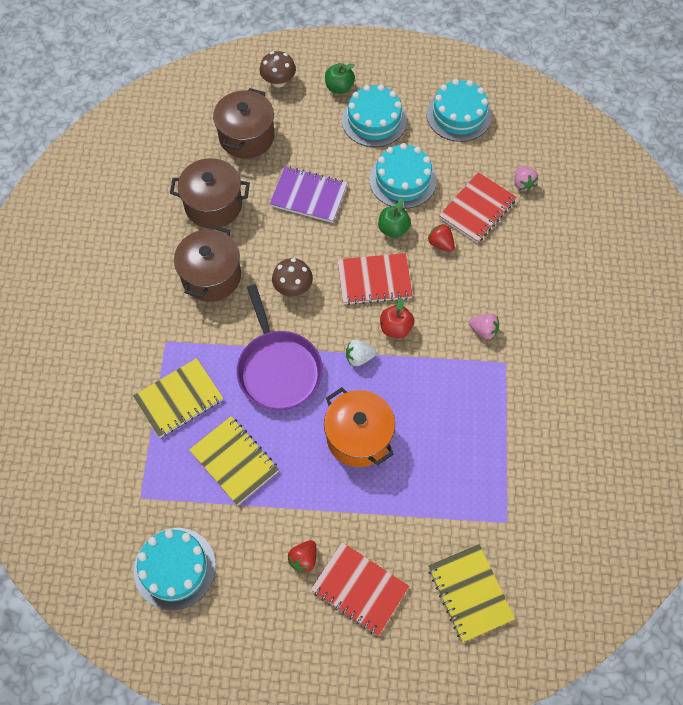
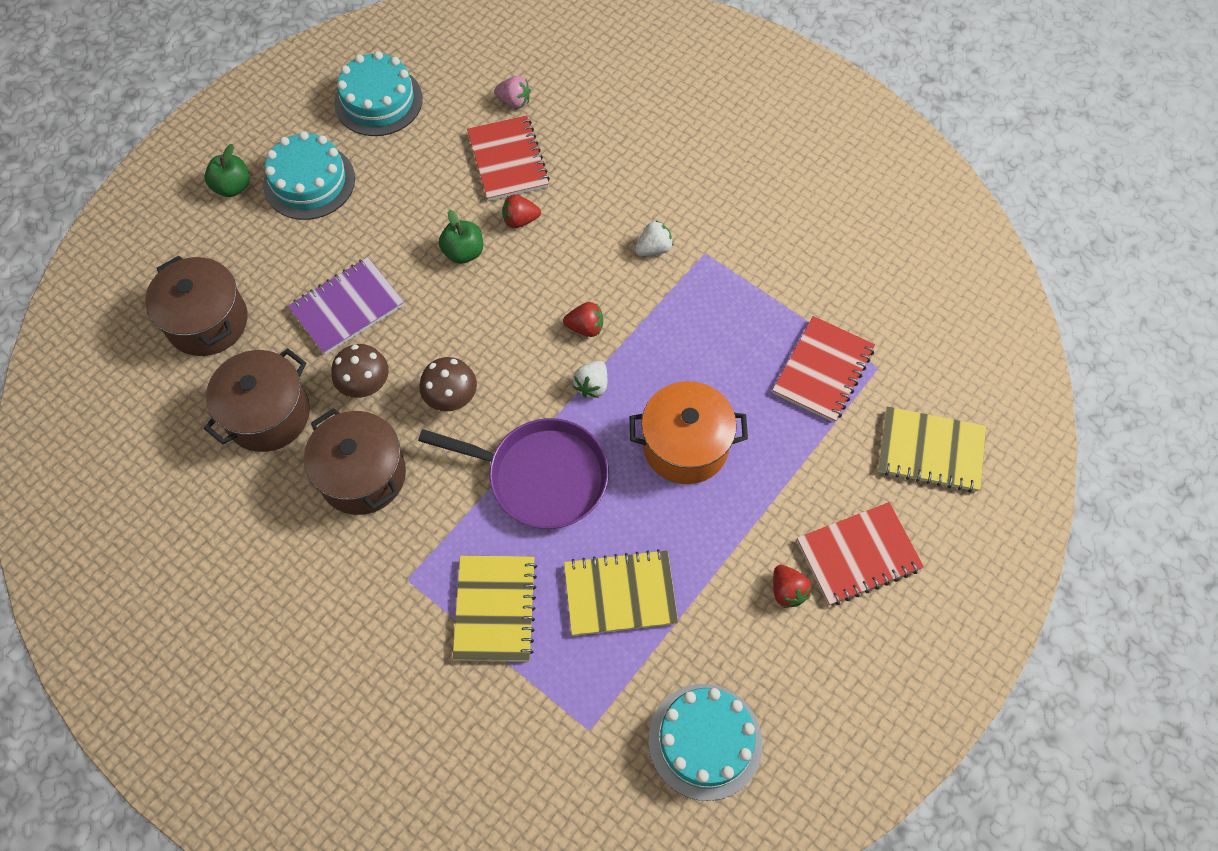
camera: 55 degrees left, 0 degrees up
brown mushroom [259,51,296,88] -> brown mushroom moved to [331,344,389,398]
red notebook [338,253,413,305] -> red notebook moved to [772,316,875,423]
turquoise cake [369,143,437,209] -> none
red apple [380,297,415,339] -> red strawberry [563,302,603,337]
pink strawberry [469,313,499,340] -> white strawberry [635,221,673,256]

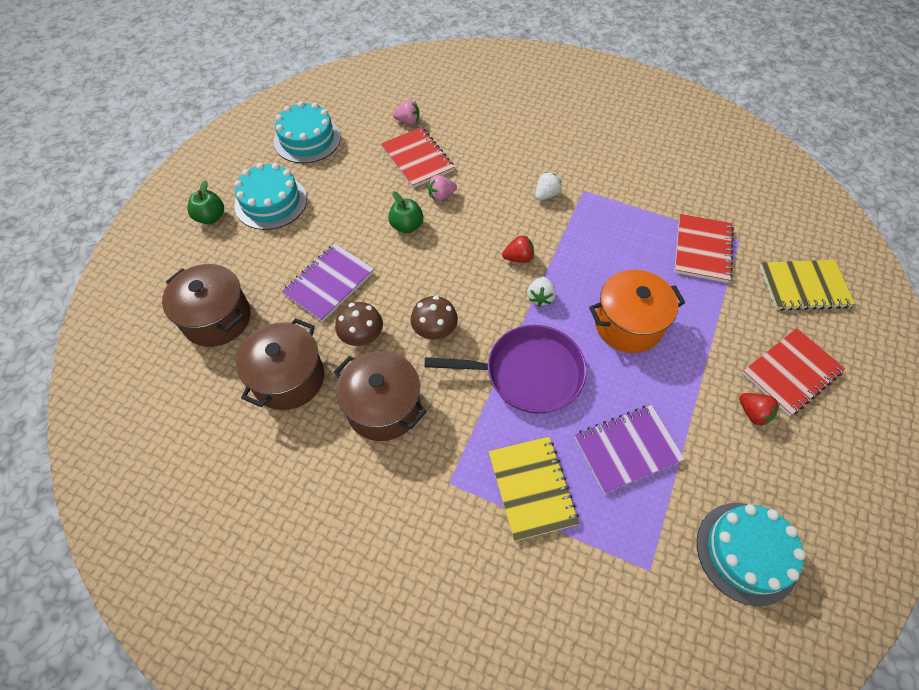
camera: 15 degrees left, 5 degrees down
red strawberry [502,194,541,228] -> pink strawberry [428,175,457,201]
yellow notebook [564,549,678,636] -> purple notebook [575,405,685,494]

